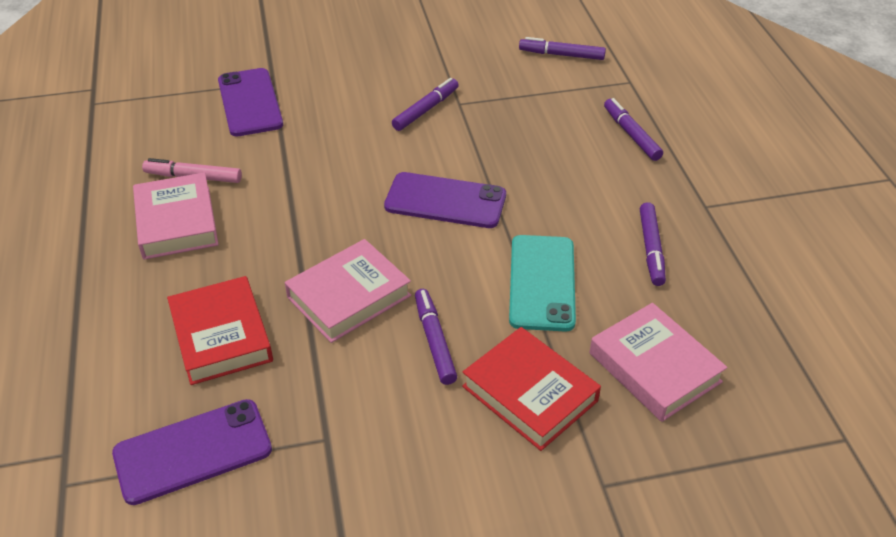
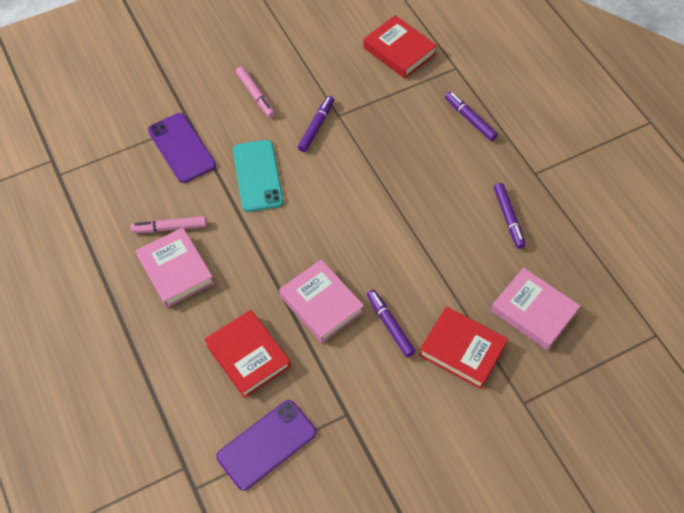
camera: 15 degrees left, 15 degrees up
pink book [285,239,411,343] -> pink book turned 75 degrees counterclockwise [279,260,364,343]
purple phone [384,172,506,228] -> none
turquoise phone [509,235,576,332] -> turquoise phone moved to [233,140,284,212]
purple marker [519,37,606,60] -> red book [364,15,437,79]
none -> pink marker [236,66,275,118]

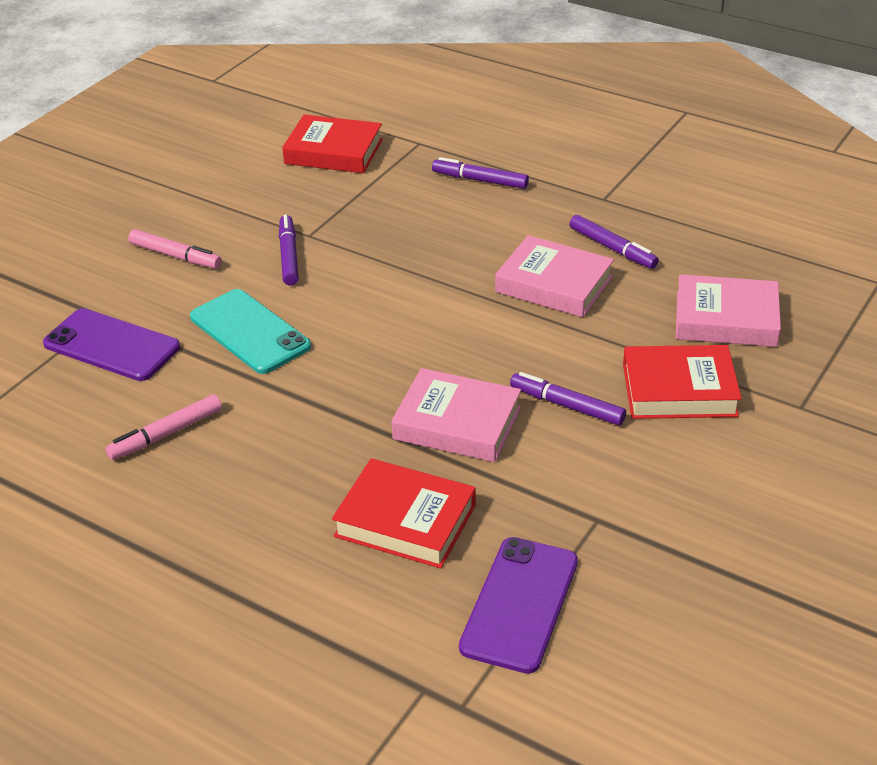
camera: 30 degrees left, 20 degrees down
pink book [136,227,214,308] -> pink book moved to [495,235,614,317]

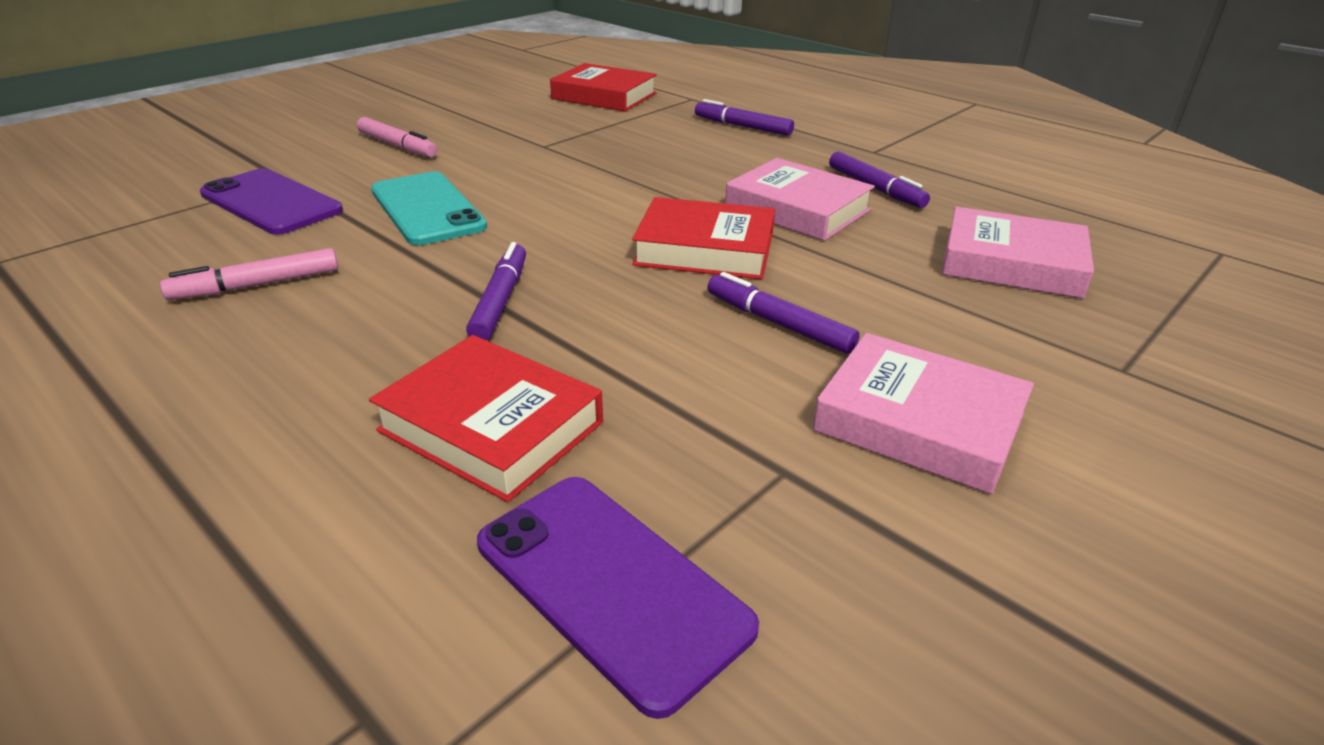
camera: 10 degrees right, 5 degrees down
purple marker [279,215,299,286] -> purple marker moved to [466,242,526,341]
pink book [391,368,521,462] -> pink book moved to [813,333,1034,494]
purple phone [459,537,578,674] -> purple phone turned 75 degrees counterclockwise [477,477,759,719]
red book [623,345,742,419] -> red book moved to [632,197,775,280]

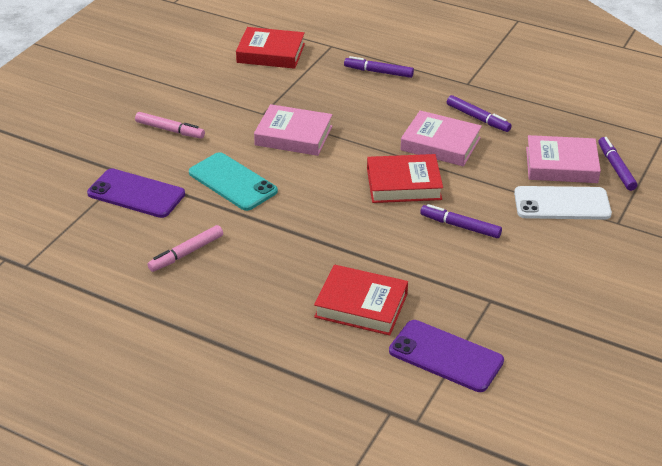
camera: 15 degrees left, 5 degrees up
purple marker [466,242,526,341] -> purple marker moved to [599,137,638,191]
pink book [813,333,1034,494] -> pink book moved to [254,104,332,156]
none -> white phone [514,186,612,220]

